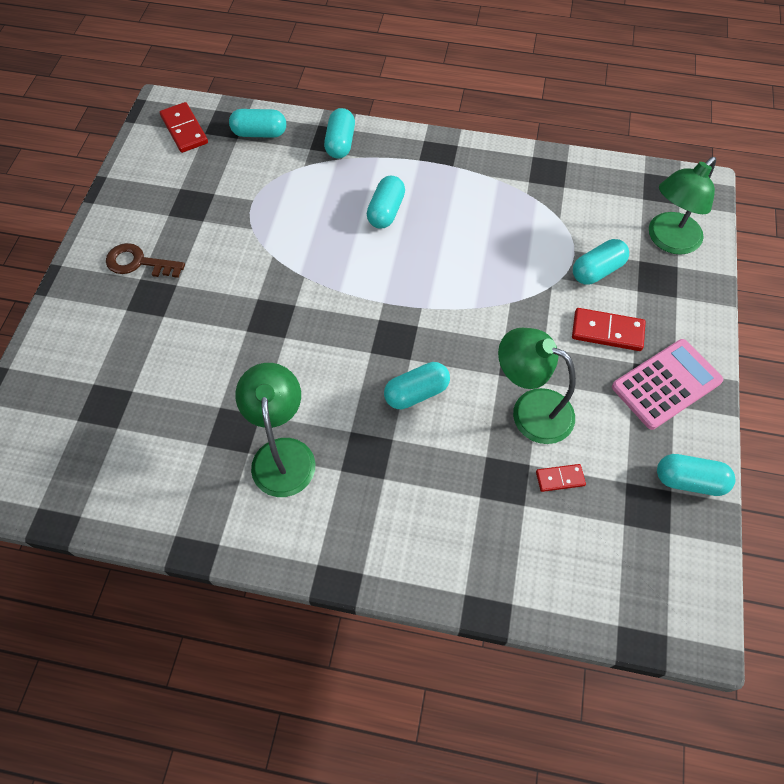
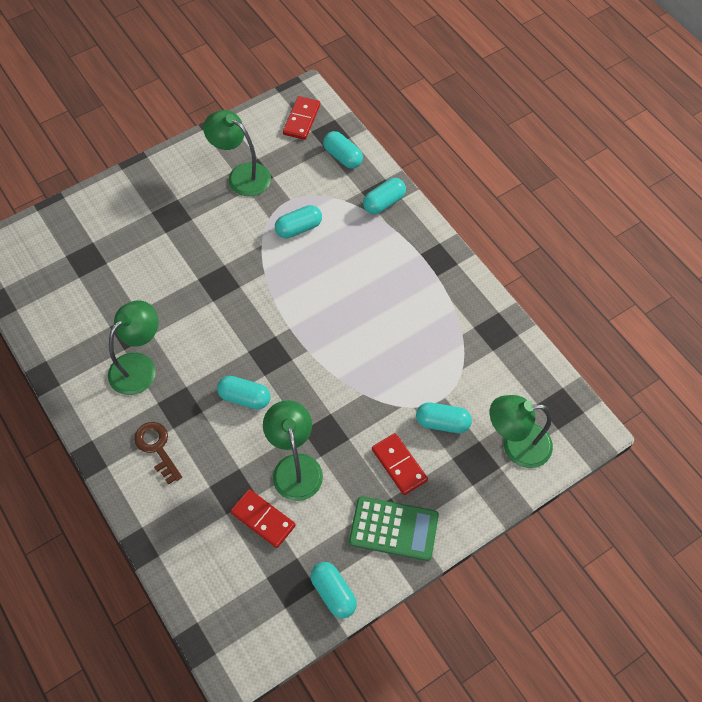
camera: 45 degrees right, 0 degrees up
brown key [106,243,185,278] -> brown key moved to [134,422,182,485]
turquoise capsule [367,176,405,228] -> turquoise capsule moved to [275,205,322,239]
red domino [536,464,586,492] -> red domino [230,489,296,548], size x1.68
pink calculator [612,339,723,430] -> green calculator [349,496,439,561]
none -> green lamp [203,110,271,196]

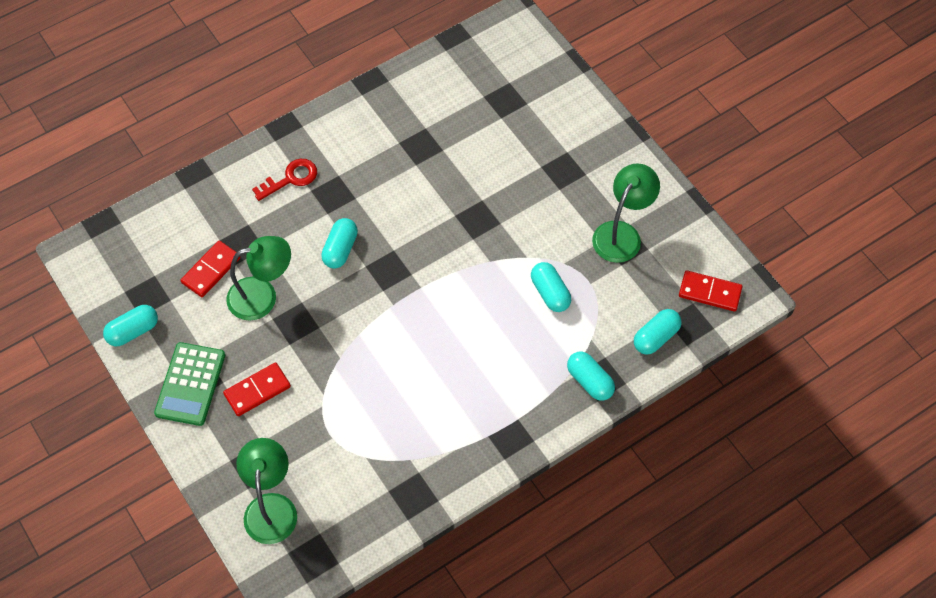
camera: 90 degrees right, 0 degrees up
green lamp [108,300,159,395] -> none
brown key [134,422,182,485] -> red key [252,159,317,201]
turquoise capsule [416,402,472,433] -> none

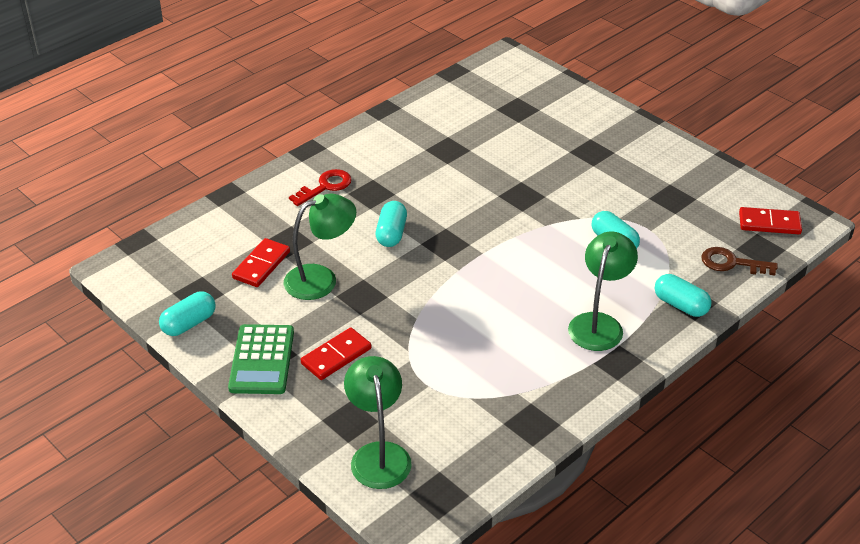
camera: 10 degrees left, 20 degrees down
green lamp [592,164,660,263] -> green lamp moved to [568,231,638,351]
turquoise capsule [634,309,681,355] -> brown key [701,247,778,275]

